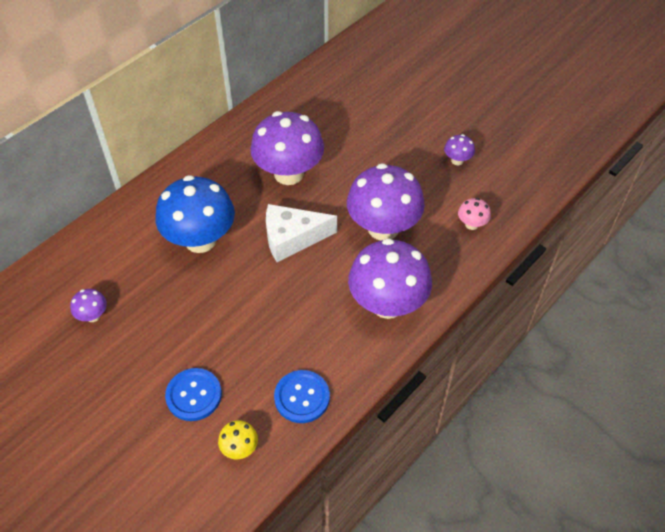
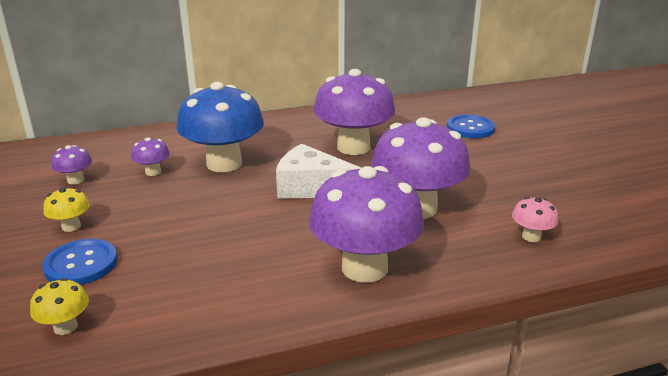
camera: 30 degrees right, 25 degrees down
blue button [274,370,330,423] -> blue button moved to [447,115,495,139]
purple mushroom [444,134,475,165] -> purple mushroom moved to [131,137,170,176]
none -> yellow mushroom [43,187,90,232]

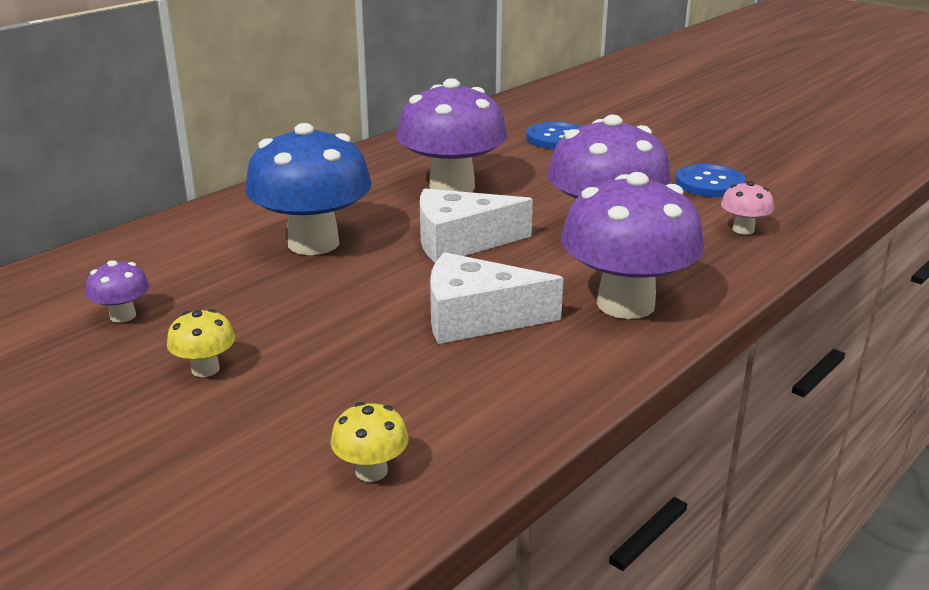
camera: 30 degrees left, 0 degrees up
blue button [42,239,117,285] -> blue button moved to [675,164,746,197]
purple mushroom [131,137,170,176] -> none
none -> white cheese [430,252,563,344]

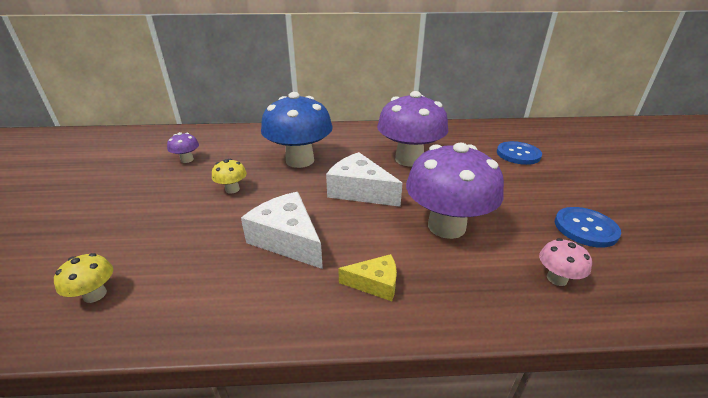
camera: 45 degrees right, 5 degrees up
yellow mushroom [167,309,235,377] -> yellow mushroom moved to [212,159,247,193]
purple mushroom [561,172,704,319] -> yellow cheese [338,254,397,301]

